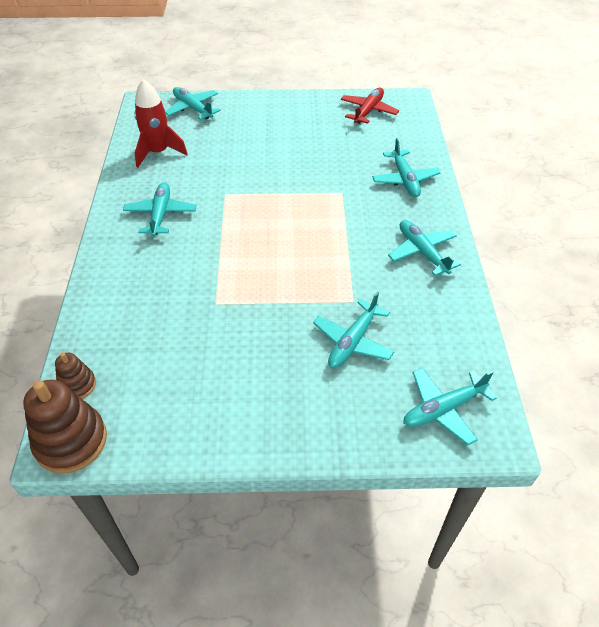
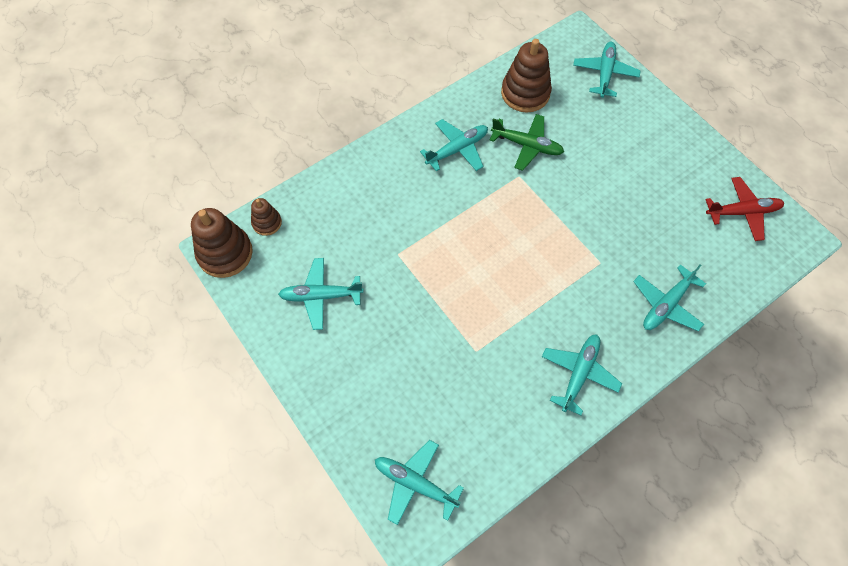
camera: 55 degrees right, 15 degrees up
red rocket [134,79,188,168] -> brown stacking toy [501,39,552,112]
turquoise plane [313,291,394,368] -> turquoise plane moved to [278,258,364,330]
none -> green plane [490,114,564,171]

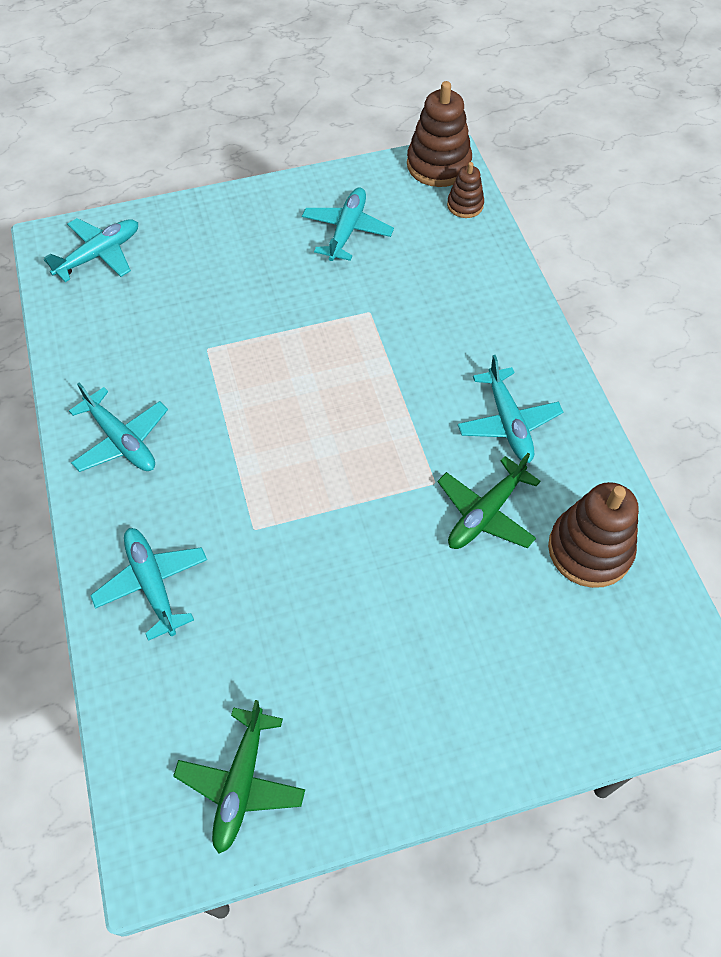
camera: 110 degrees right, 5 degrees down
turquoise plane [573,42,641,98] -> none
red plane [705,177,785,241] -> green plane [173,700,305,853]

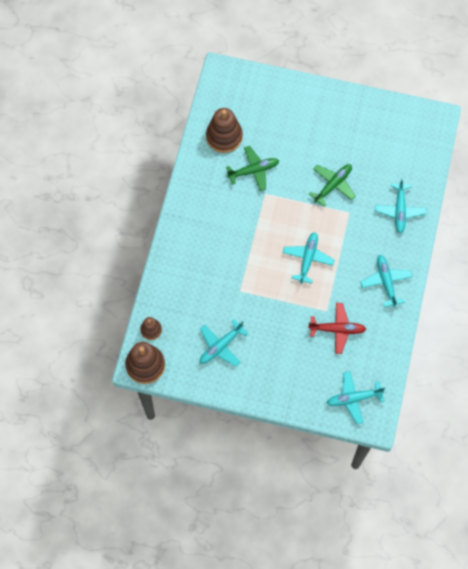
camera: 150 degrees left, 10 degrees up
green plane [173,700,305,853] -> green plane moved to [309,164,356,207]
turquoise plane [458,355,563,463] -> turquoise plane moved to [283,232,334,284]
none -> red plane [308,303,366,354]

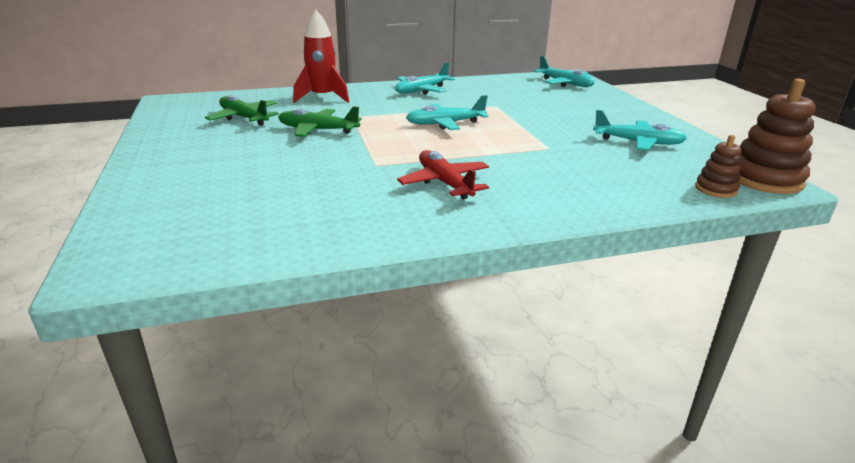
camera: 120 degrees left, 40 degrees down
brown stacking toy [206,108,243,153] -> none
green plane [226,146,279,191] -> green plane moved to [205,95,279,126]
red plane [308,303,366,354] -> red plane moved to [397,150,489,199]
turquoise plane [375,177,426,233] -> red rocket [293,10,349,103]

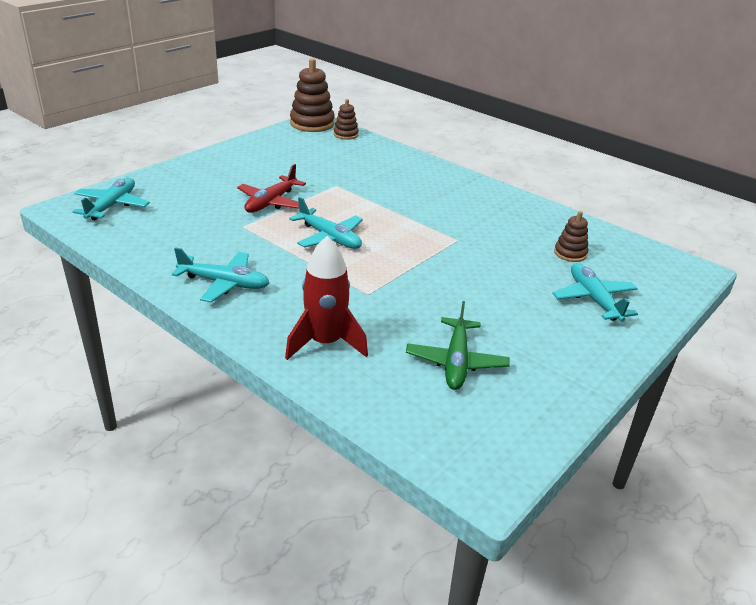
camera: 125 degrees left, 5 degrees up
green plane [278,106,362,137] -> none
red plane [397,150,489,199] -> red plane moved to [237,164,306,213]
turquoise plane [593,110,687,150] -> turquoise plane moved to [552,263,638,322]
none -> brown stacking toy [554,211,588,262]

